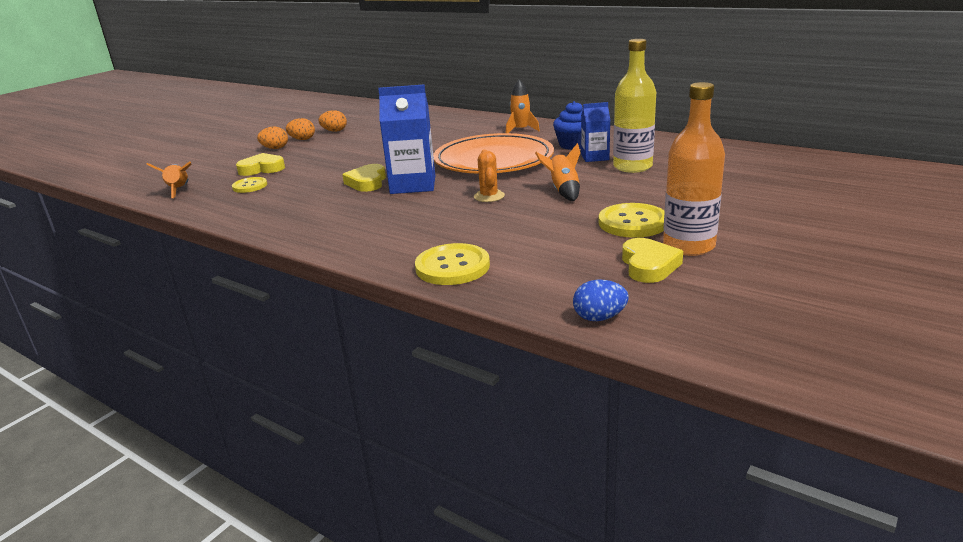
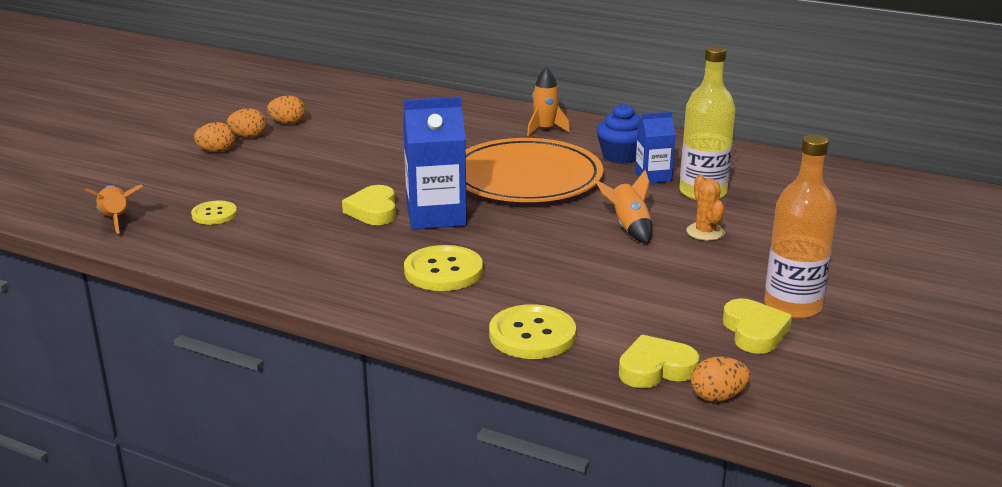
camera: 10 degrees left, 0 degrees up
yellow heart [236,153,285,176] -> yellow heart moved to [619,335,699,388]
orange cactus [474,149,505,202] -> orange cactus moved to [686,175,725,241]
blue egg [573,280,629,321] -> orange egg [691,357,750,402]
yellow button [599,203,665,238] -> yellow button moved to [404,245,483,291]

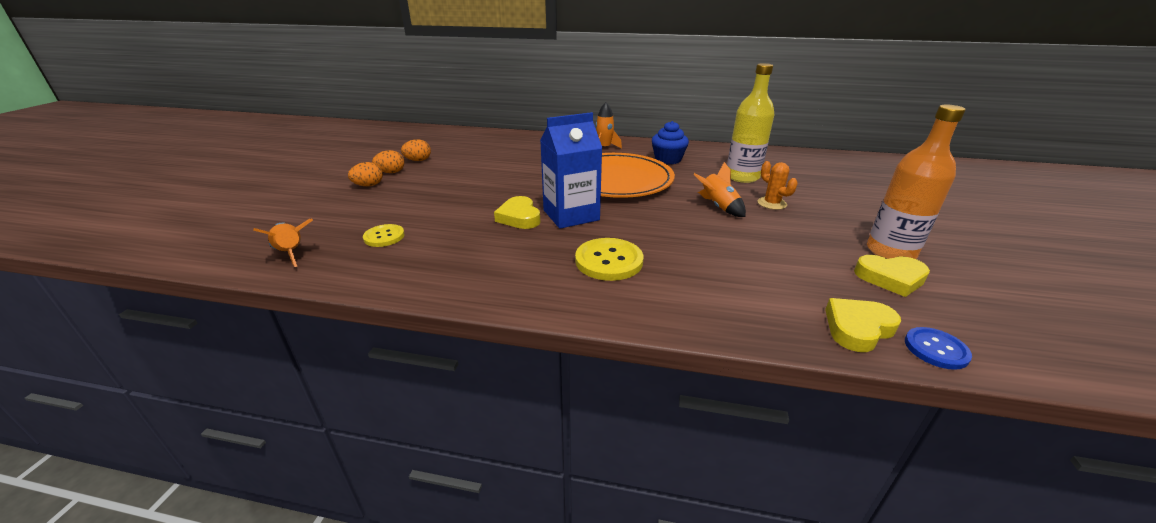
camera: 15 degrees left, 5 degrees up
yellow button [489,304,576,359] -> none
blue carton [635,112,676,183] -> none
orange egg [691,357,750,402] -> blue button [905,327,972,370]
yellow heart [723,299,792,354] -> yellow heart turned 120 degrees clockwise [854,255,930,297]

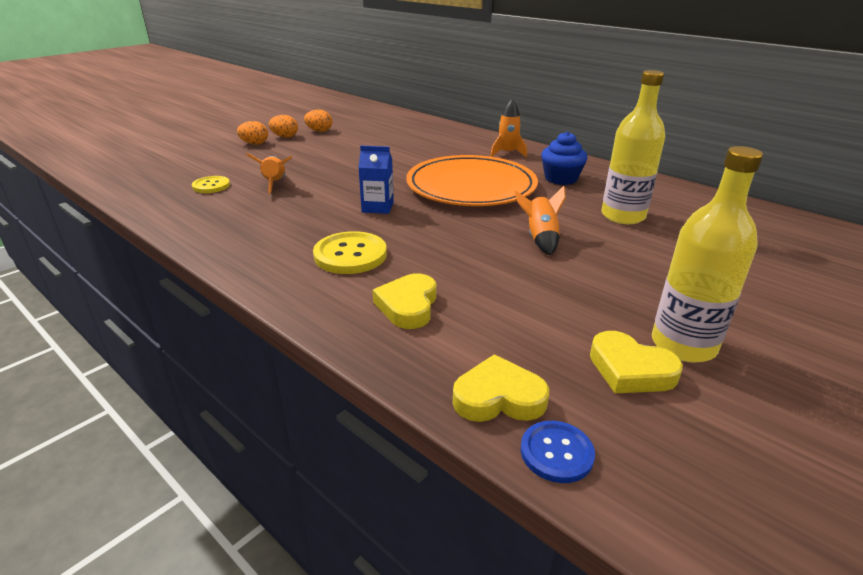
camera: 30 degrees right, 0 degrees up
orange rocket [253,218,313,267] -> orange rocket moved to [246,153,292,193]
yellow heart [494,196,540,229] -> yellow heart moved to [373,273,436,329]
blue carton [540,112,602,229] -> blue carton [358,145,394,214], size x0.59
orange cactus [757,161,798,210] -> none
orange bottle [867,105,965,259] -> yellow bottle [652,146,763,363]

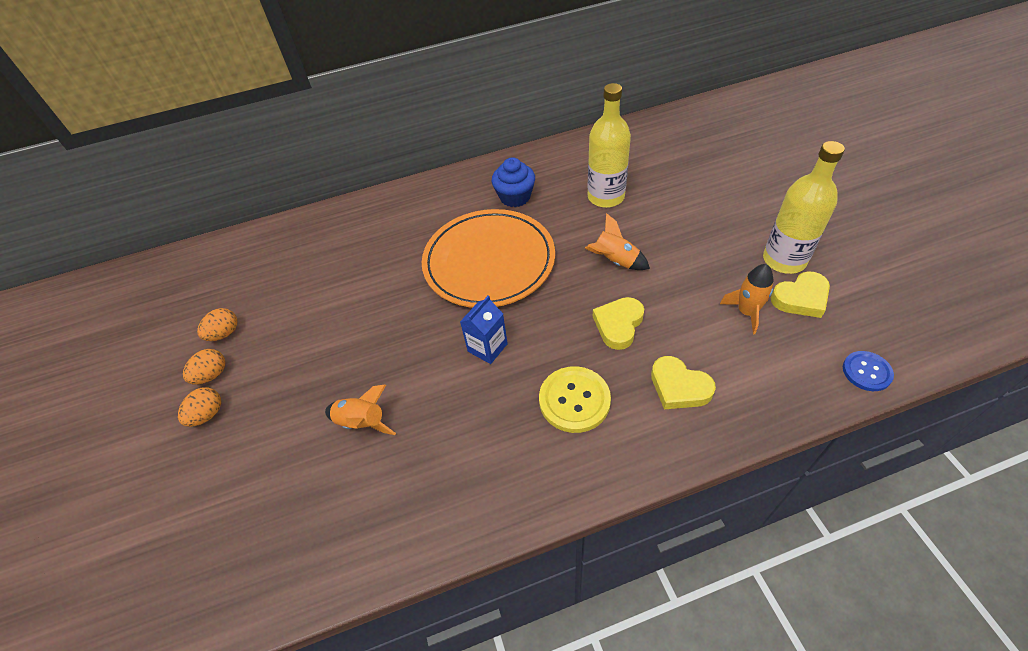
camera: 55 degrees left, 20 degrees up
yellow button [192,176,230,193] -> none
yellow heart [453,354,549,422] -> yellow heart moved to [593,297,644,350]
orange rocket [490,99,527,157] -> orange rocket moved to [720,264,774,334]

